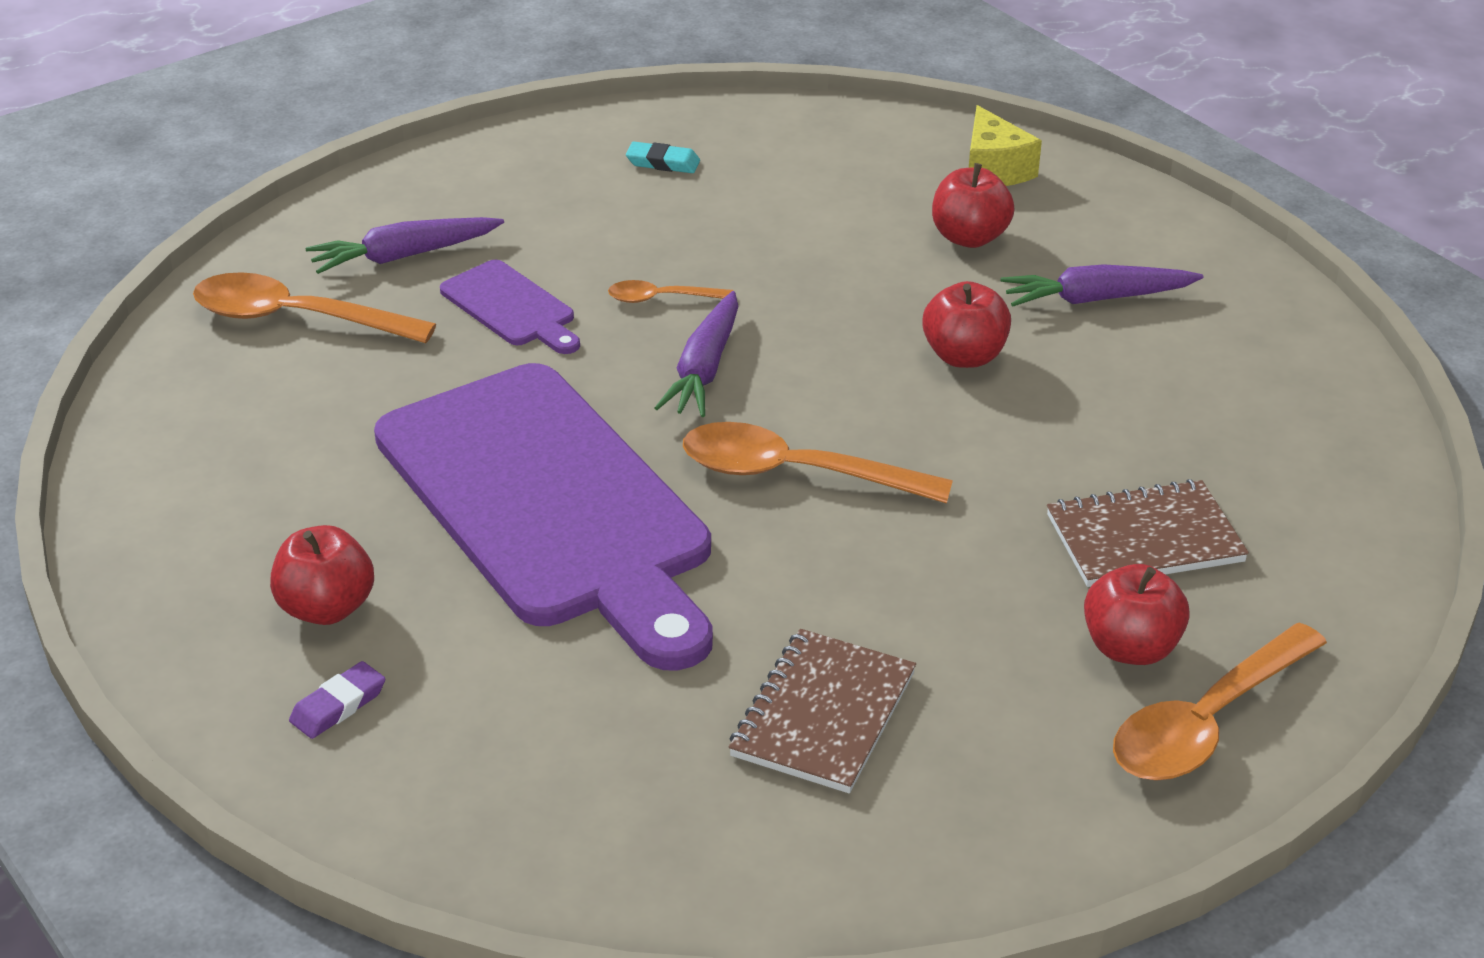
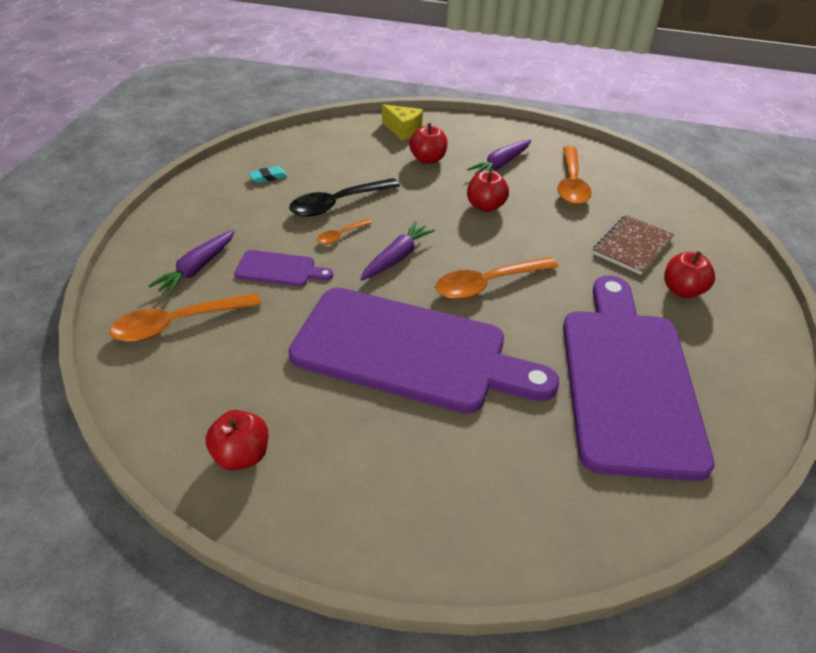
camera: 40 degrees left, 5 degrees up
red apple [270,525,374,625] -> red apple moved to [206,410,269,471]
purple eraser [289,661,385,739] -> none
purple carrot [654,291,739,417] -> purple carrot turned 120 degrees counterclockwise [360,221,436,281]
brown notebook [729,629,916,793] -> purple cutting board [563,276,715,481]
orange spoon [1113,623,1327,781] -> orange spoon moved to [557,146,592,205]
none -> black spoon [289,178,400,217]

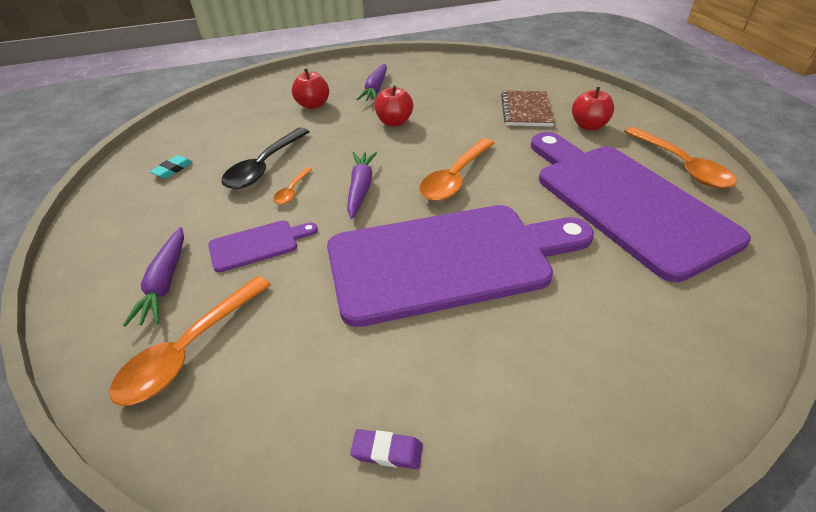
camera: 30 degrees left, 0 degrees up
red apple [206,410,269,471] -> purple eraser [350,429,423,469]
yellow cheese [382,104,423,141] -> none
orange spoon [557,146,592,205] -> orange spoon moved to [624,127,737,188]

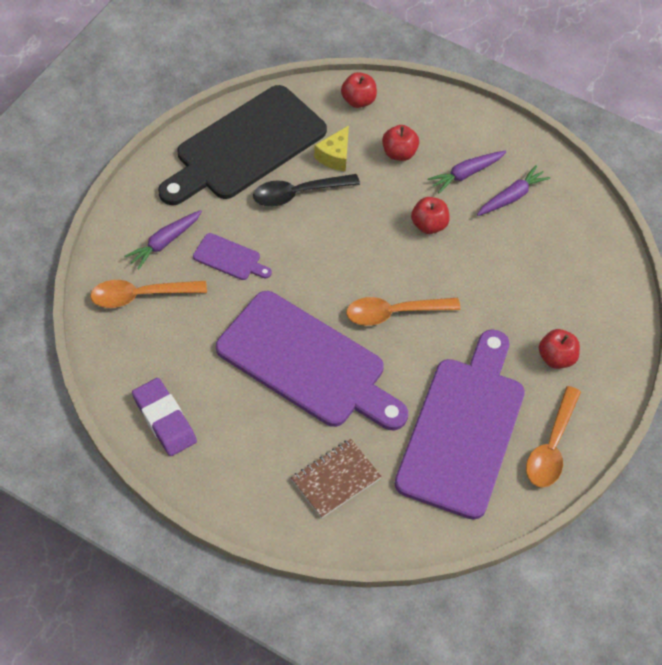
camera: 45 degrees right, 15 degrees up
turquoise eraser [150,155,193,179] -> black cutting board [158,85,327,205]
orange spoon [273,167,312,205] -> none
purple carrot [347,152,377,219] -> purple carrot moved to [477,165,550,216]
purple eraser [350,429,423,469] -> purple eraser [132,378,197,456], size x2.06
brown notebook [501,90,555,127] -> brown notebook moved to [291,439,382,518]
none -> yellow cheese [314,126,349,171]
none -> red apple [341,72,377,108]

